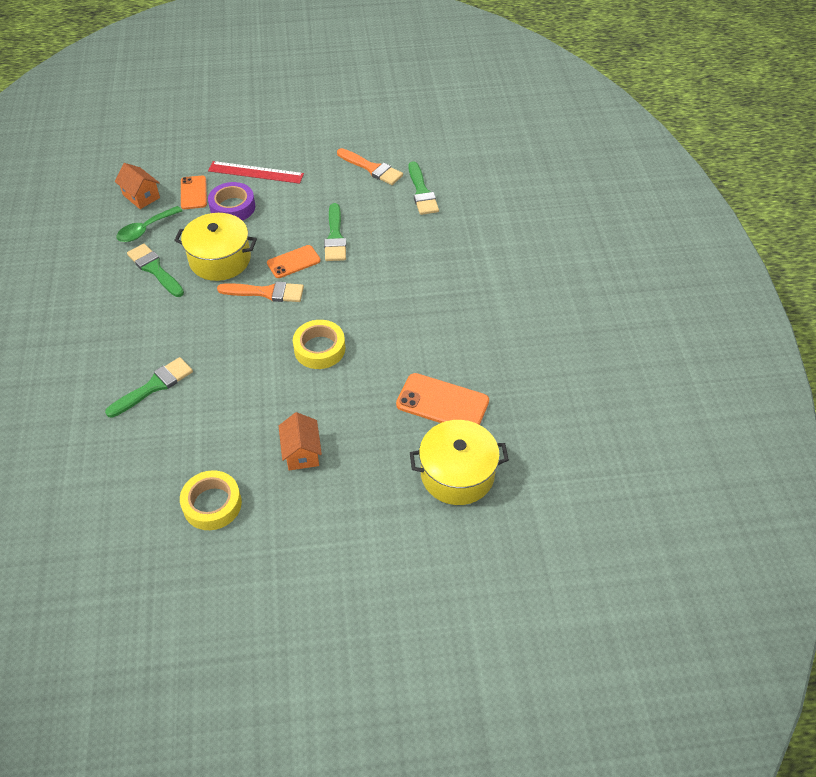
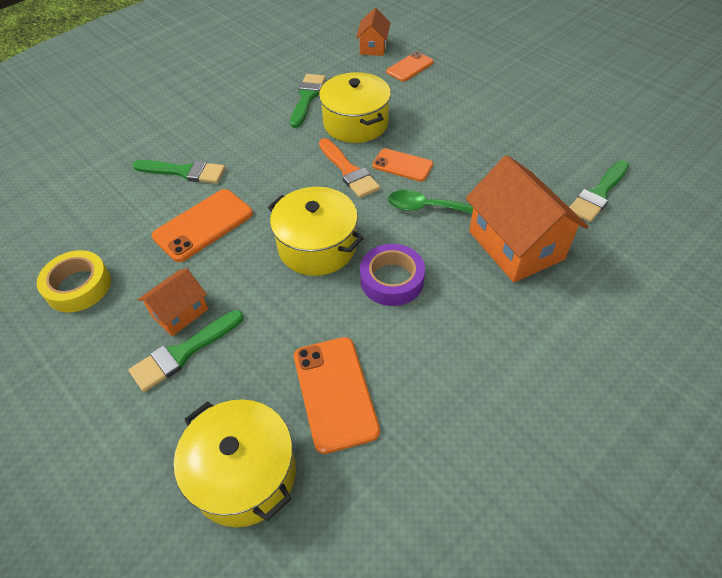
camera: 55 degrees right, 0 degrees up
green spoon [117,206,182,242] -> green spoon moved to [388,190,473,214]
red ruler [208,161,304,184] -> none
purple tape [208,182,255,221] -> purple tape moved to [360,244,425,306]
yellow tape [293,320,345,369] -> yellow pot [268,187,363,276]
green brush [324,203,346,261] -> green brush moved to [129,310,244,392]
orange brush [337,148,403,185] -> none
none -> orange phone [152,189,253,262]
none -> orange house [466,155,588,283]

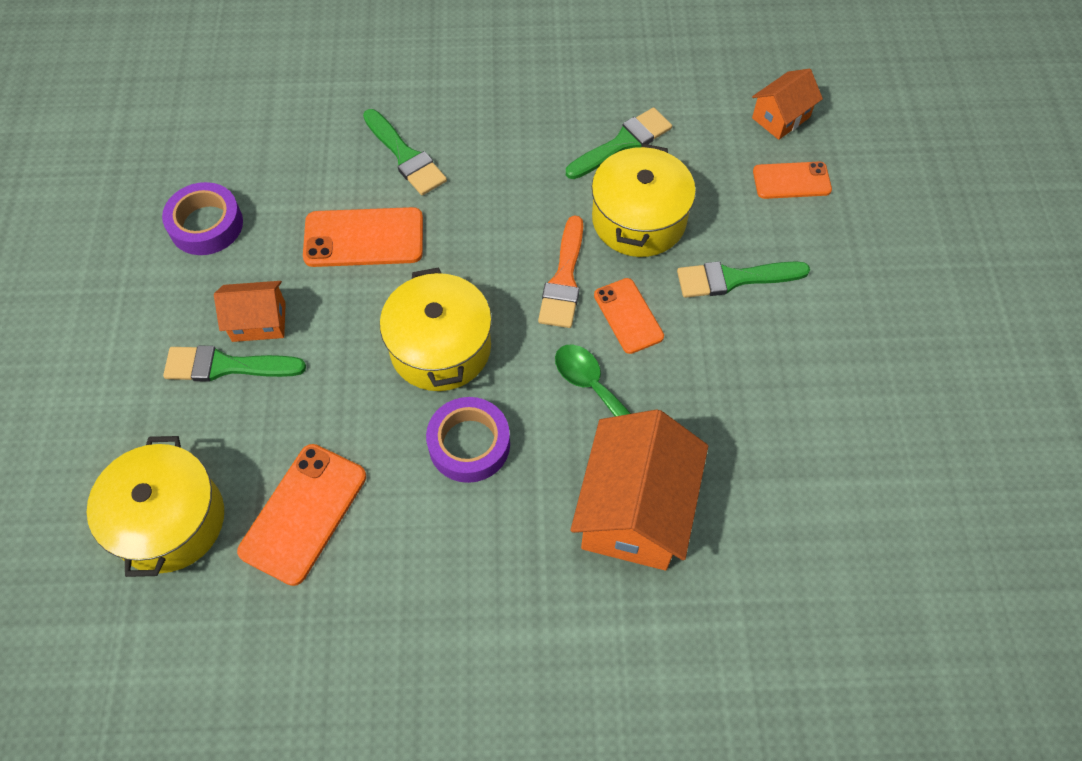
camera: 40 degrees right, 10 degrees up
yellow tape [37,250,111,312] -> purple tape [162,182,243,255]
green brush [569,161,629,222] -> green brush moved to [677,261,810,298]

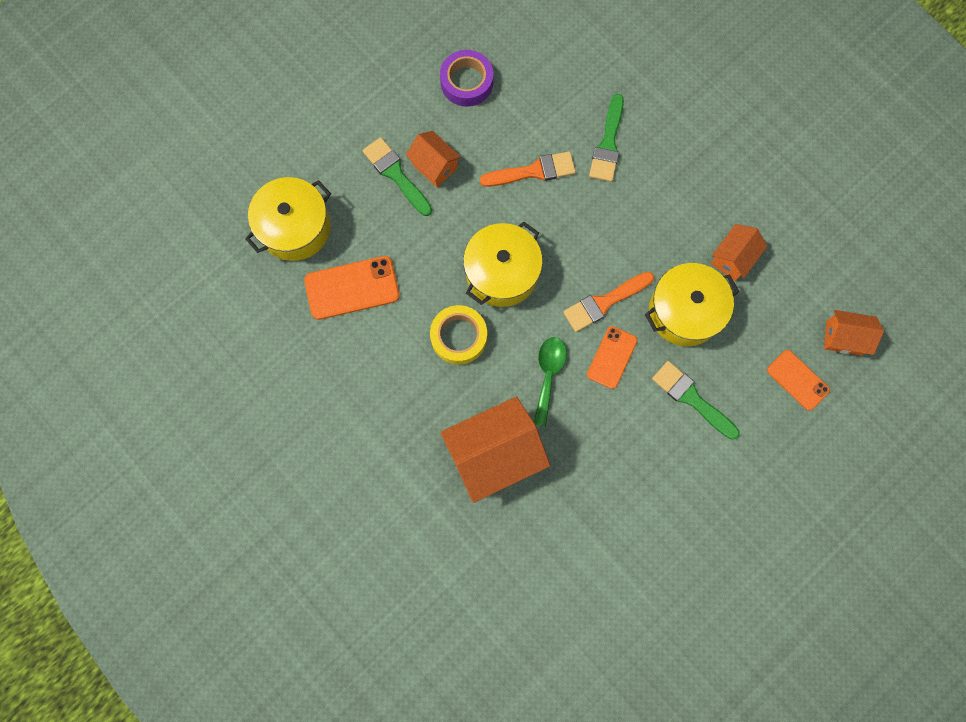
camera: 50 degrees right, 15 degrees up
orange phone [303,207,423,267] -> orange brush [480,151,576,187]
purple tape [426,397,510,483] -> yellow tape [430,305,487,365]
green brush [566,107,672,179] -> orange house [711,224,768,281]

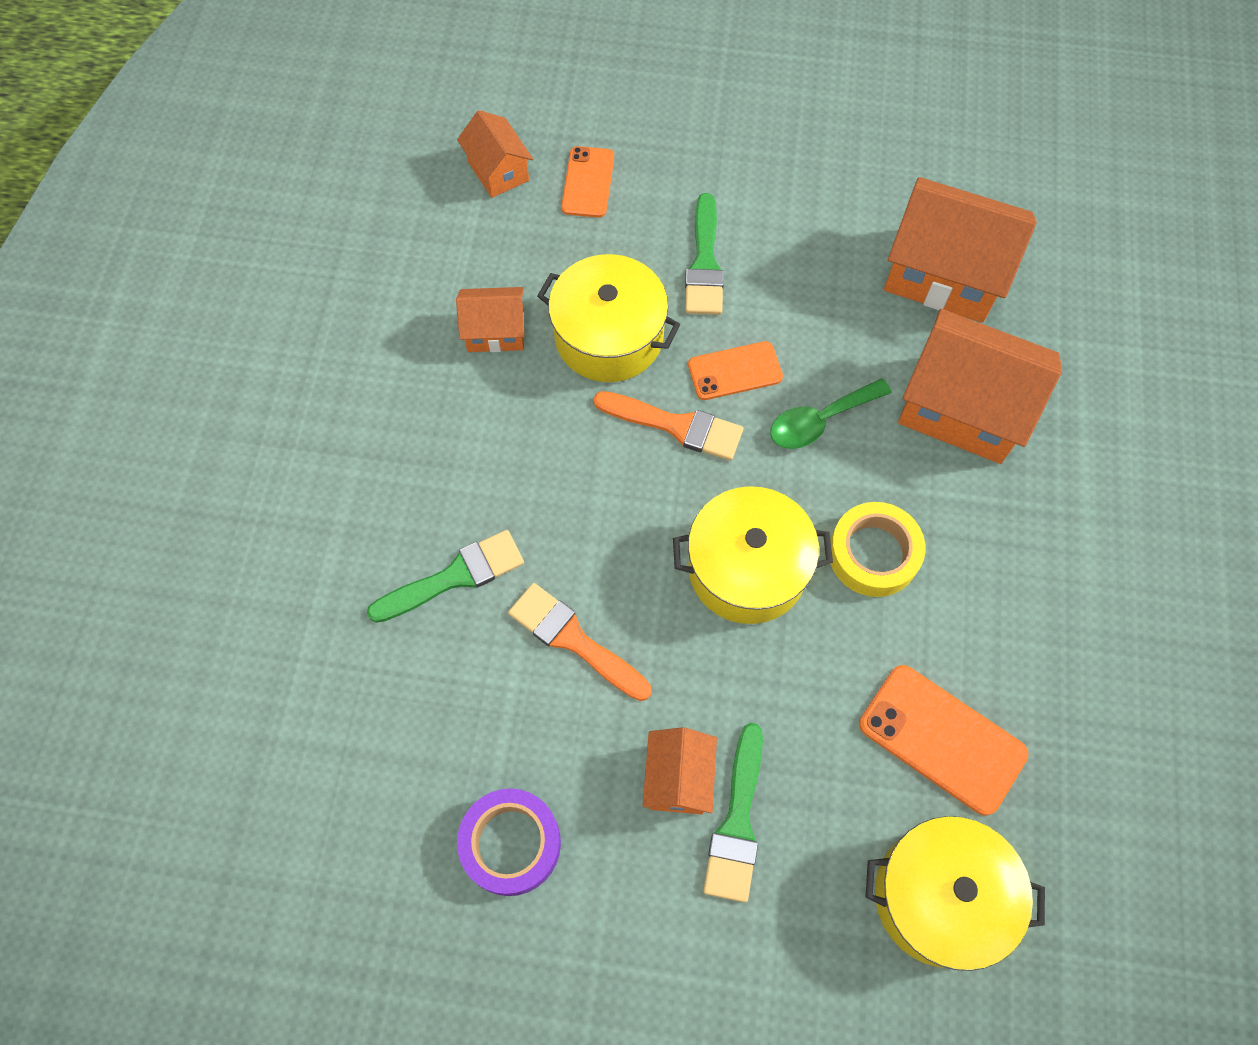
camera: 130 degrees left, 10 degrees down
none -> orange house [884,177,1037,323]

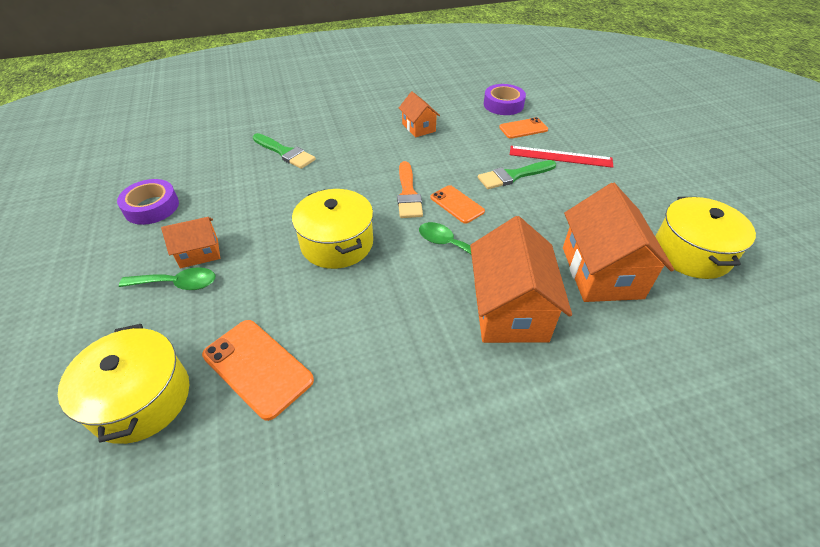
camera: 65 degrees right, 20 degrees down
orange house [457,110,533,198] -> purple tape [484,84,526,115]
orange brush [508,583,651,701] -> none
yellow pot [537,254,681,382] -> yellow pot moved to [655,197,756,279]
green brush [703,723,763,903] -> green spoon [119,267,215,290]
yellow tape [830,502,926,597] -> none
orange phone [859,665,1028,815] -> orange phone turned 60 degrees counterclockwise [202,320,314,421]
none -> red ruler [510,146,613,168]

